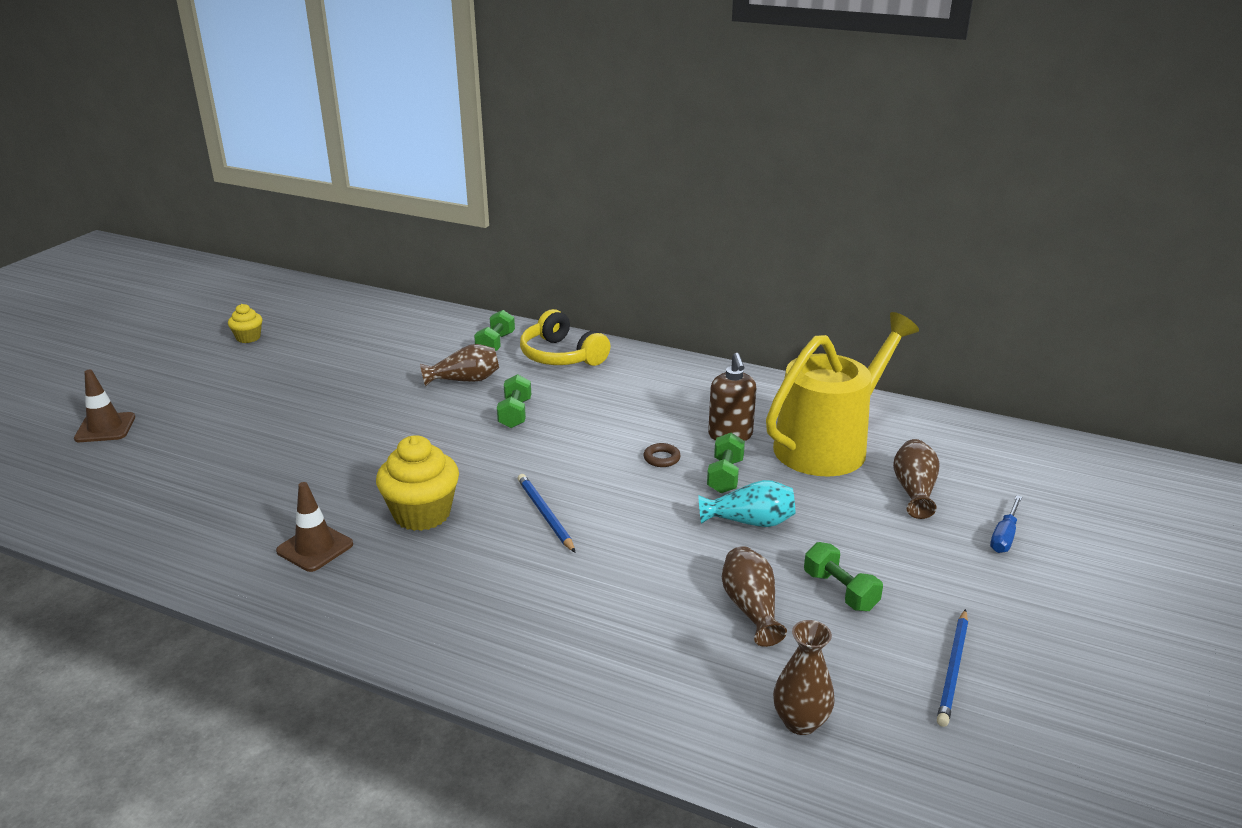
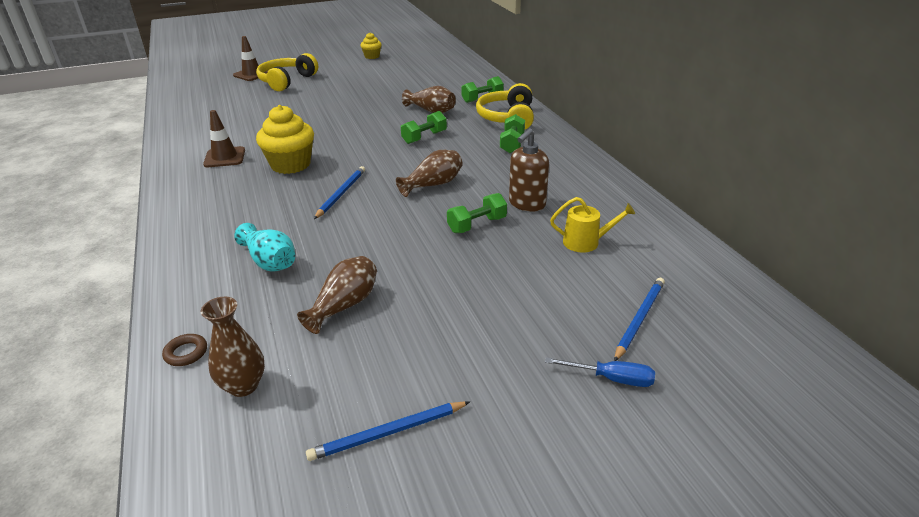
camera: 45 degrees right, 5 degrees up
brown ring [643,443,681,467] -> brown ring moved to [162,334,207,366]
turquoise vase [698,480,795,527] -> turquoise vase moved to [234,223,295,271]
yellow watering can [766,312,919,477] -> yellow watering can [550,197,635,253], size x0.41
green dumbbell [804,542,883,611] -> green dumbbell moved to [500,114,525,153]
brown vase [893,439,940,519] -> brown vase moved to [396,150,463,197]
blue screwdriver [990,495,1022,553] -> blue screwdriver turned 150 degrees counterclockwise [545,357,655,387]
none -> yellow headphones [256,53,318,91]
none -> blue pencil [614,278,665,361]

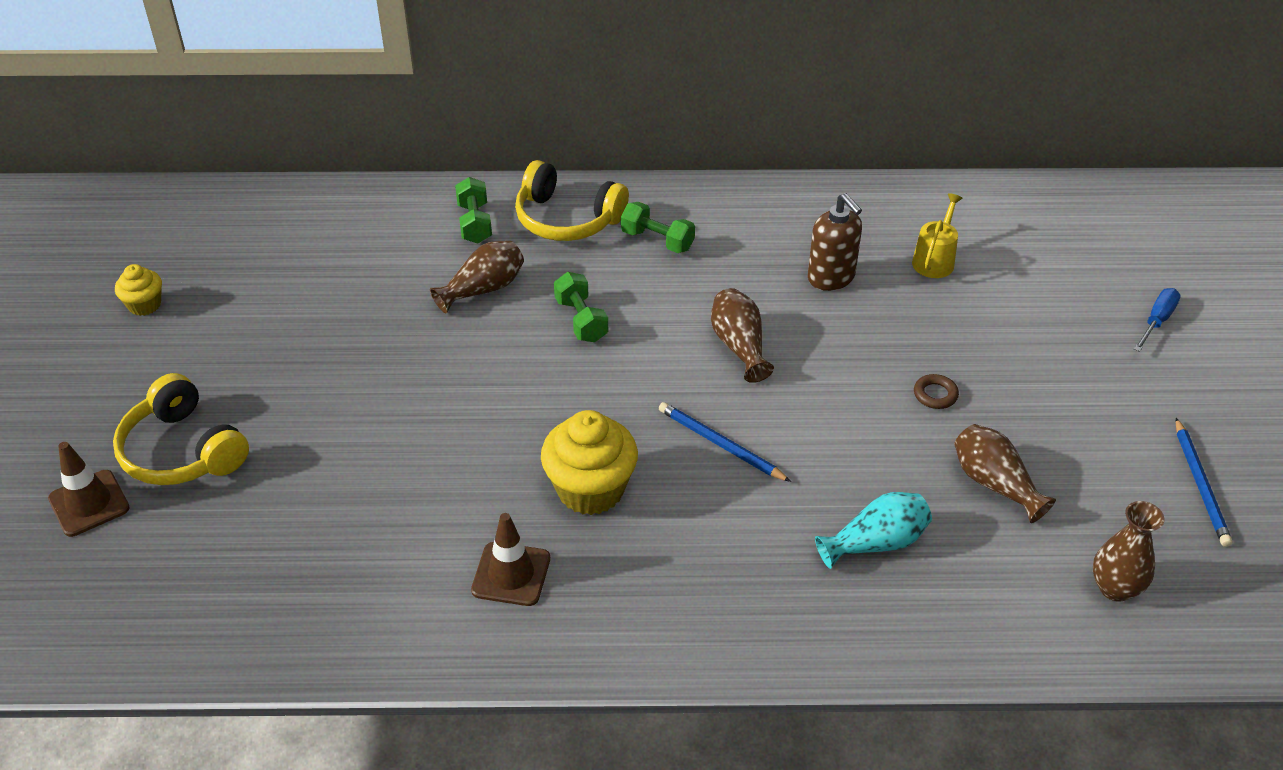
camera: 70 degrees left, 10 degrees up
brown ring [162,334,207,366] -> brown ring moved to [914,374,959,409]
green dumbbell [447,193,507,233] -> none
blue pencil [614,278,665,361] -> none

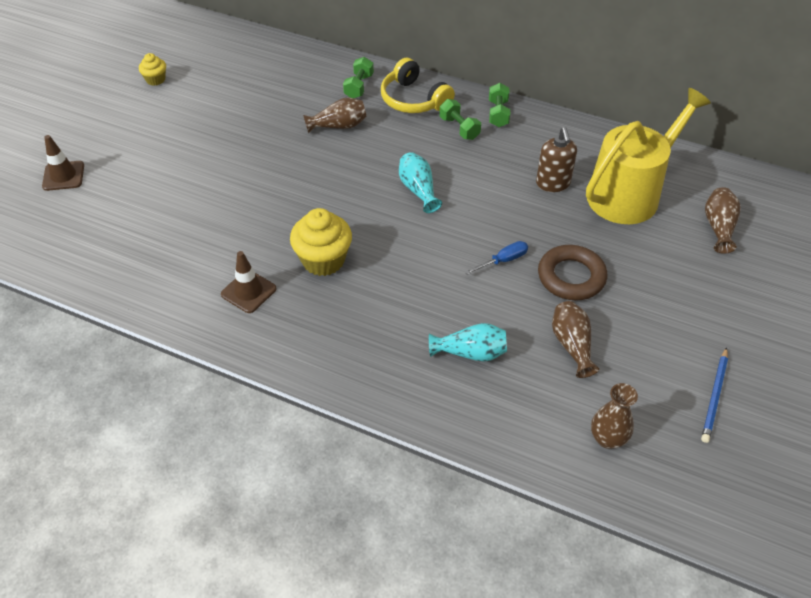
camera: 25 degrees right, 5 degrees up
yellow headphones [113,373,249,485] -> none
green dumbbell [554,272,608,342] -> green dumbbell moved to [489,83,510,127]
blue pencil [659,402,791,482] -> none
brown vase [711,288,774,383] -> brown vase moved to [705,187,741,254]
yellow watering can [912,193,963,278] -> yellow watering can [586,88,711,224], size x2.43
brown ring [914,374,959,409] -> brown ring [538,245,607,300], size x2.23
blue screwdriver [1134,288,1181,352] -> blue screwdriver moved to [465,241,528,275]
none -> turquoise vase [399,152,442,213]

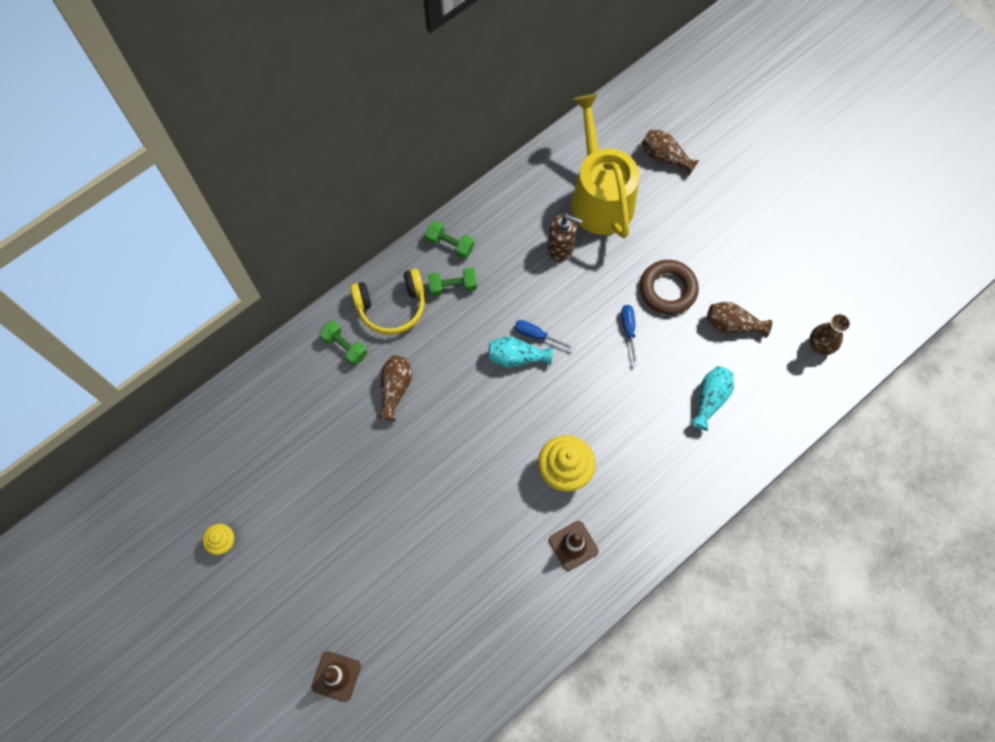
camera: 65 degrees left, 20 degrees up
blue pencil [701,347,728,443] -> none
none -> blue screwdriver [514,320,575,351]

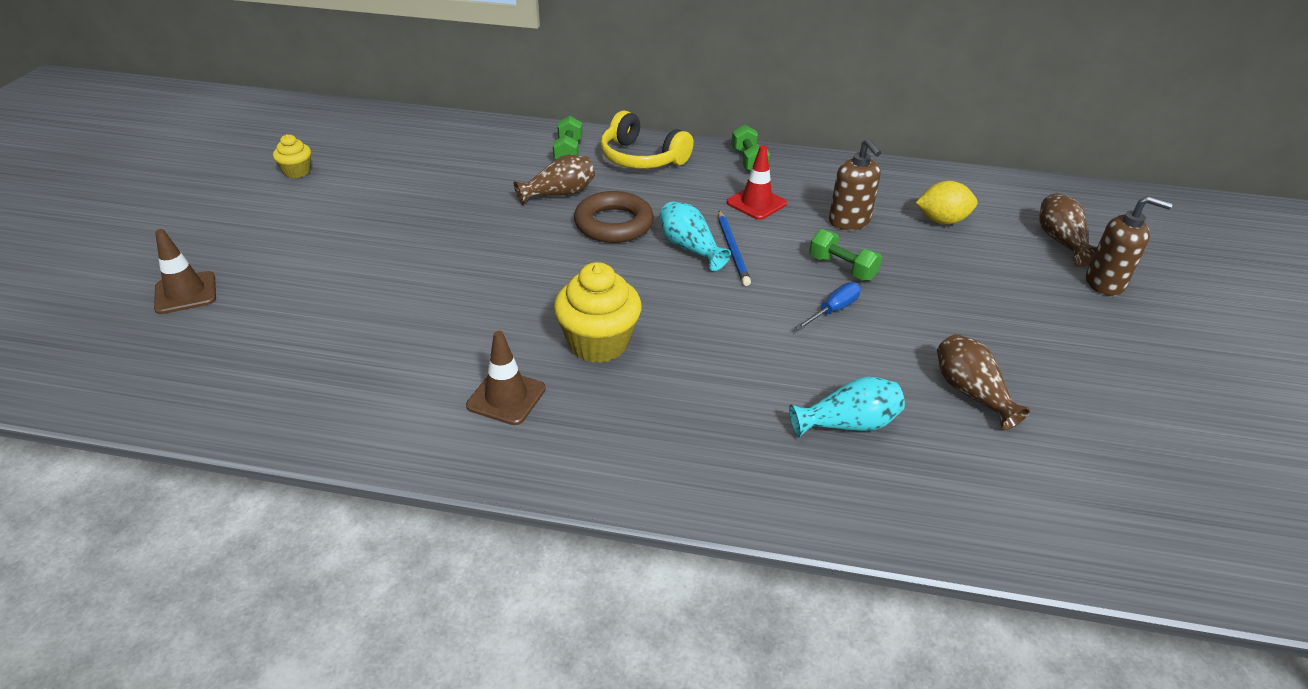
camera: 50 degrees right, 30 degrees down
green dumbbell [428,268,477,296] -> green dumbbell moved to [809,229,882,281]
blue screwdriver [514,320,575,351] -> blue pencil [718,211,751,286]
yellow watering can [571,94,639,238] -> yellow lemon [916,181,978,225]
brown ring [640,260,699,315] -> brown ring moved to [574,191,654,243]
brown vase [809,313,851,355] -> none
none -> red traffic cone [727,145,787,220]
none -> brown soap dispenser [1086,196,1173,296]

